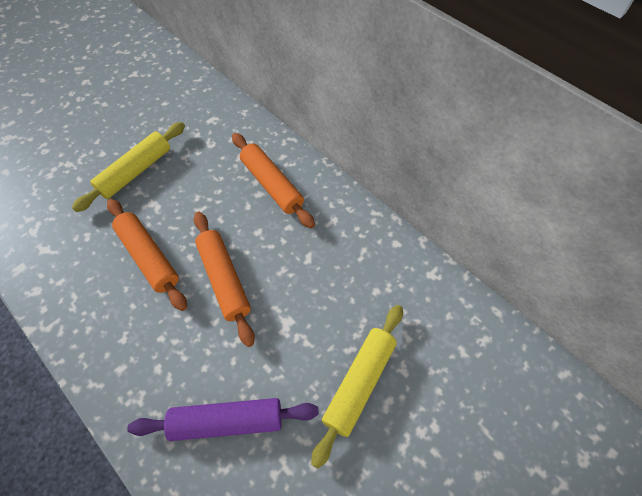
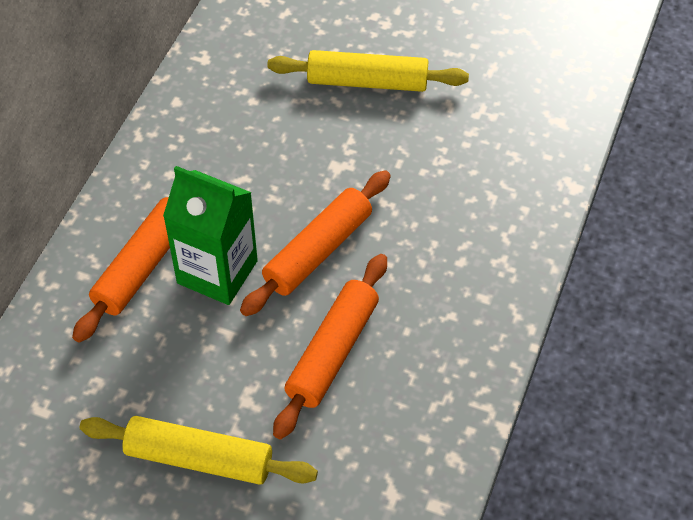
camera: 115 degrees left, 5 degrees down
purple rolling pin [127,398,319,441] -> none
none -> green carton [163,166,258,305]

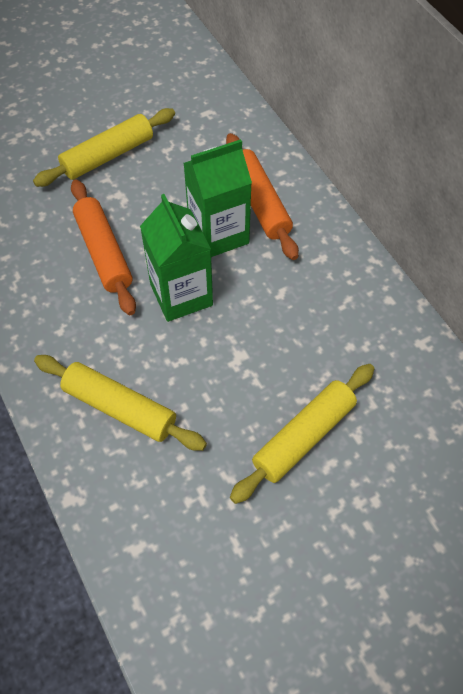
camera: 130 degrees right, 5 degrees up
orange rolling pin [240,170,391,316] -> green carton [140,194,213,322]
none -> yellow rolling pin [34,355,207,451]

